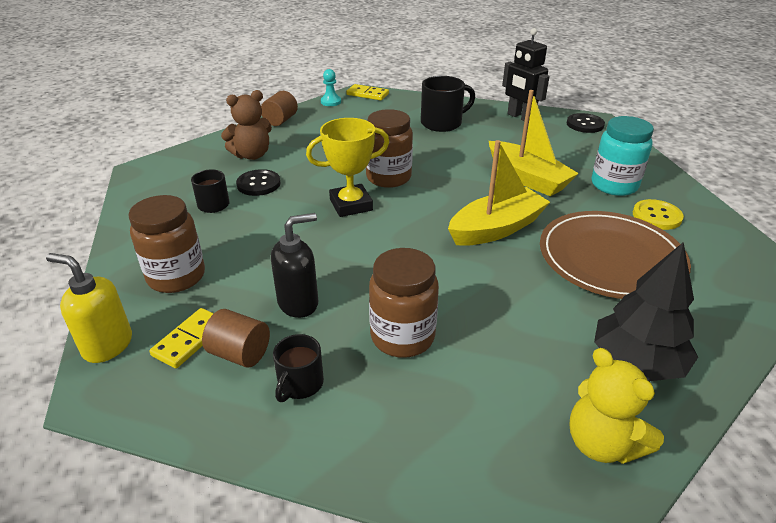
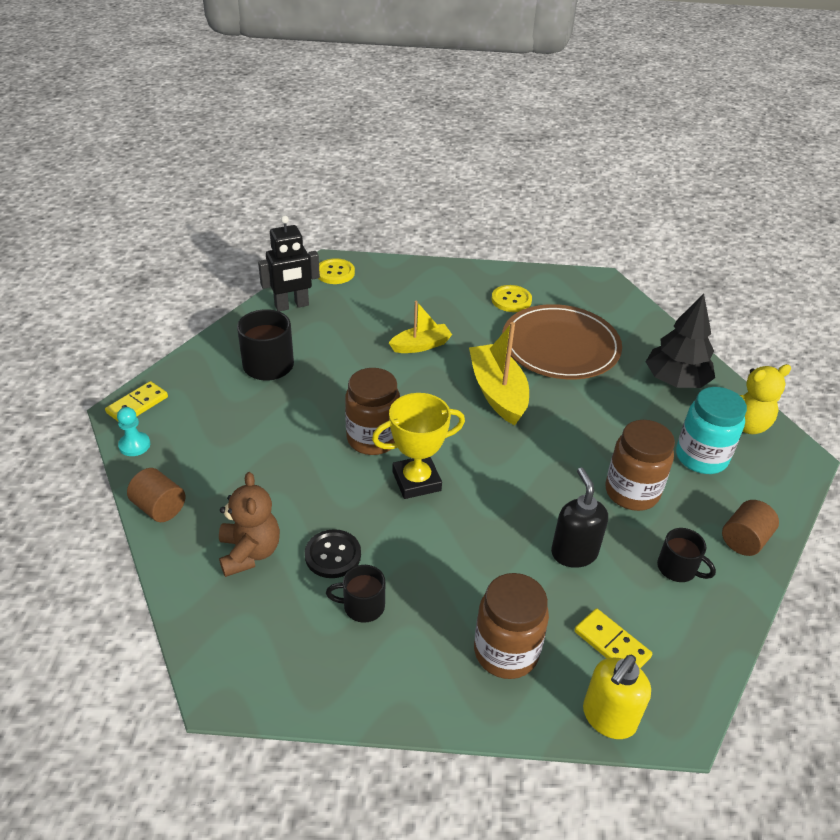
camera: 75 degrees left, 5 degrees up
brown cylinder [202,309,270,368] -> brown cylinder moved to [722,500,779,556]
yellow trophy [306,118,389,217] -> yellow trophy turned 75 degrees clockwise [372,393,465,499]
yellow boat [489,90,579,196] -> yellow boat [389,300,452,353], size x0.62
black button [567,113,605,133] -> yellow button [318,258,355,284]
turquoise jar [592,116,654,196] -> turquoise jar moved to [676,387,747,474]

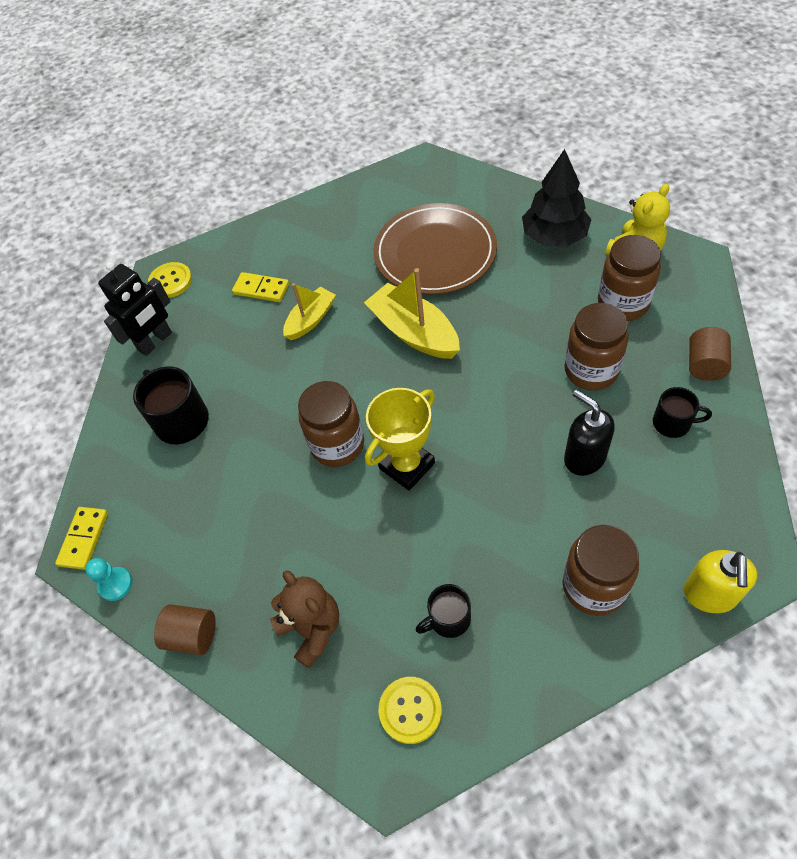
camera: 20 degrees left, 15 degrees up
black button [305,529,361,578] -> none
yellow button [491,285,532,312] -> yellow button moved to [379,677,442,744]
yellow domino [574,608,652,668] -> yellow domino moved to [232,272,289,302]
turquoise jar [676,387,747,474] -> brown jar [598,235,661,321]

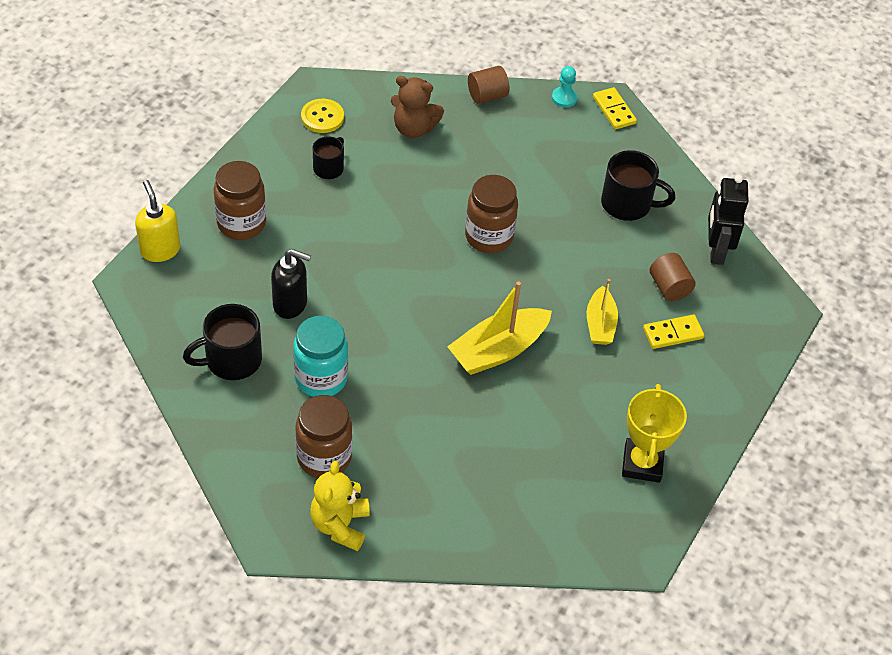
camera: 135 degrees right, 5 degrees down
yellow button [148,262,192,298] -> none
yellow boat [364,268,460,359] -> yellow boat turned 135 degrees clockwise [447,281,552,375]
yellow trophy [365,388,435,491] -> yellow trophy moved to [622,384,687,483]
brown plate [373,203,497,295] -> none
black tree [522,149,592,247] -> none
brown jar [564,303,629,390] -> turquoise jar [293,316,348,397]
black mug [653,387,712,438] -> black mug [183,304,262,380], size x1.63
brown cylinder [689,327,731,381] -> brown cylinder moved to [650,253,696,301]

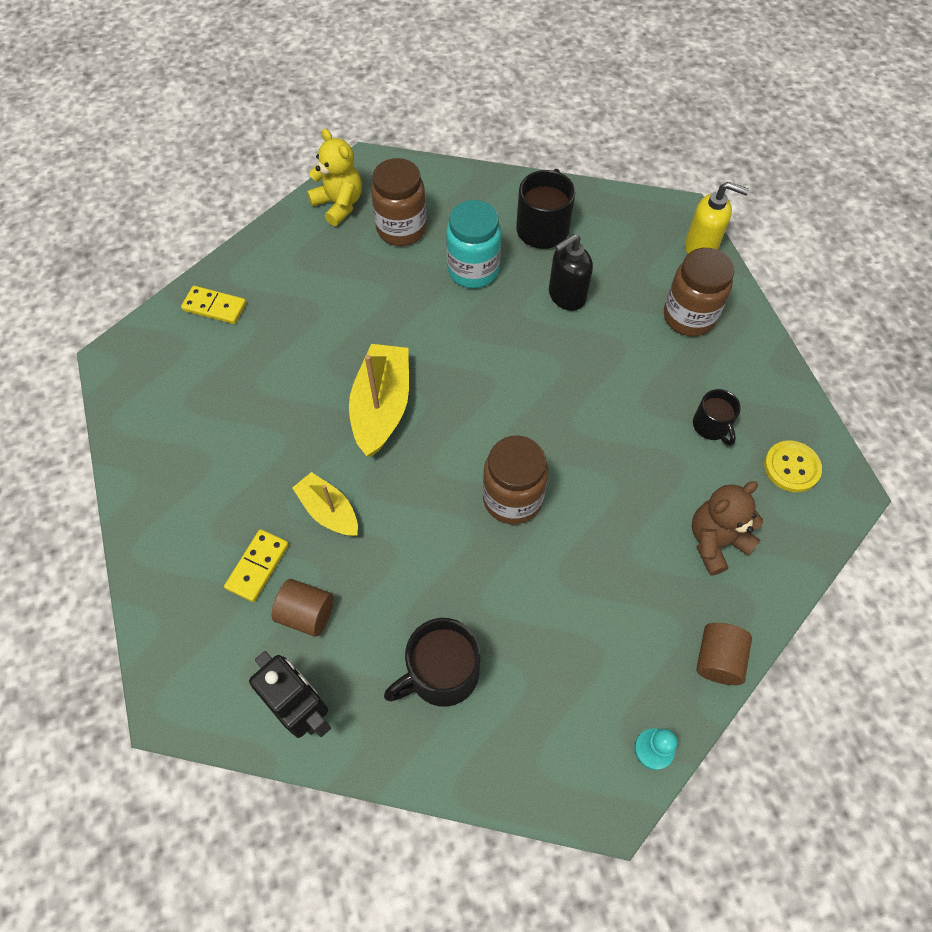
camera: 135 degrees right, 10 degrees up
yellow domino [593,87,637,130] -> yellow domino moved to [181,286,247,324]
yellow trophy [622,384,687,483] -> none

